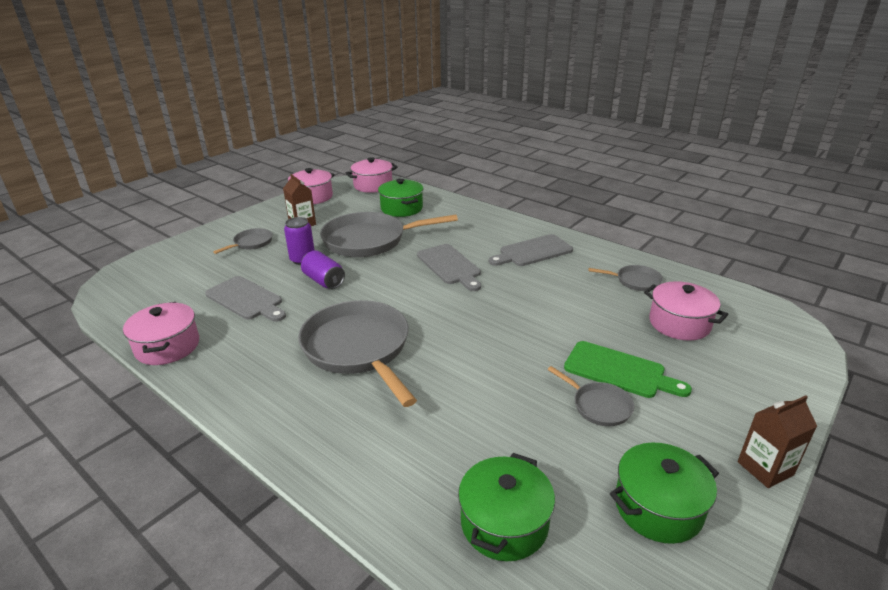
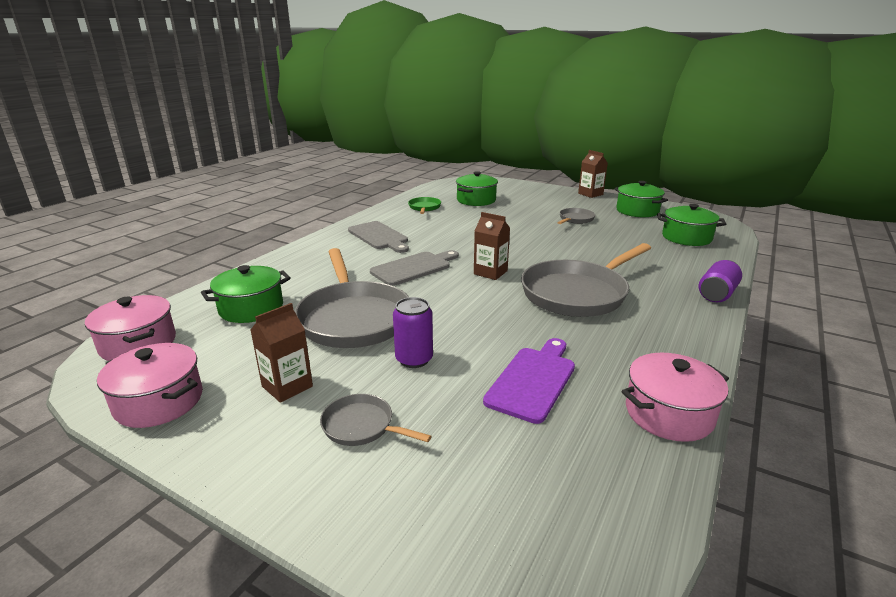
camera: 100 degrees left, 5 degrees down
grey cutting board [205,276,286,322] -> purple cutting board [483,338,575,424]
purple can [301,251,345,289] -> purple can moved to [699,260,742,302]
green cutting board [564,341,692,398] -> none
grey pan [588,265,663,291] -> green pan [408,197,441,214]
pink pot [644,281,728,341] -> green pot [456,171,498,206]
none -> brown carton [474,212,510,280]

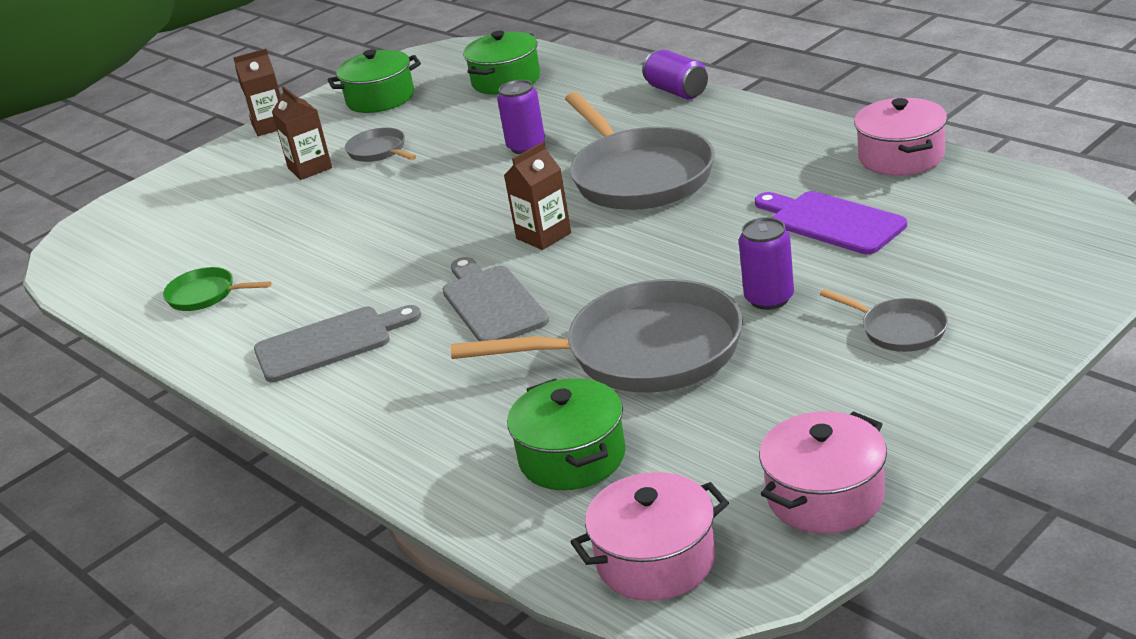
camera: 70 degrees left, 5 degrees up
brown carton [251,303,313,403] -> brown carton moved to [272,86,332,180]
grey pan [320,394,431,446] -> grey pan turned 90 degrees counterclockwise [820,289,948,352]
green pot [456,171,498,206] -> none
none -> purple can [497,80,545,154]

